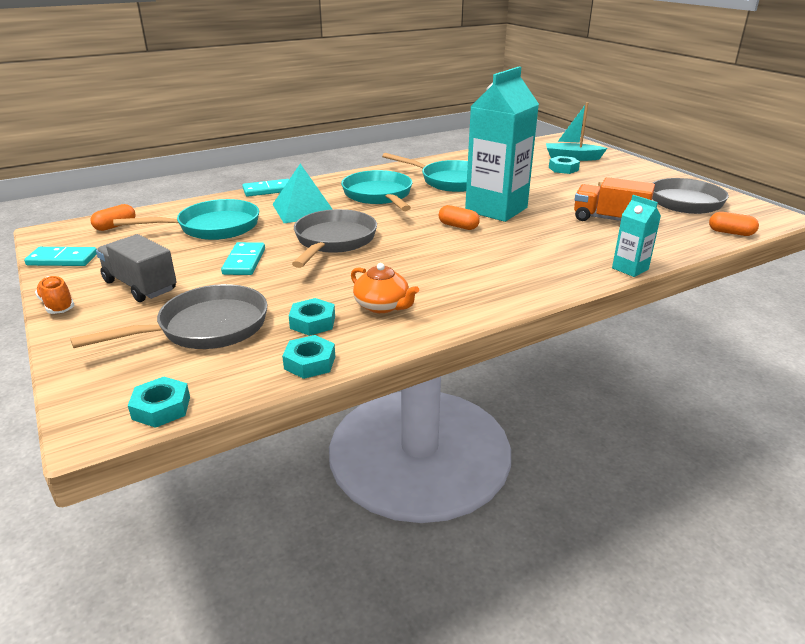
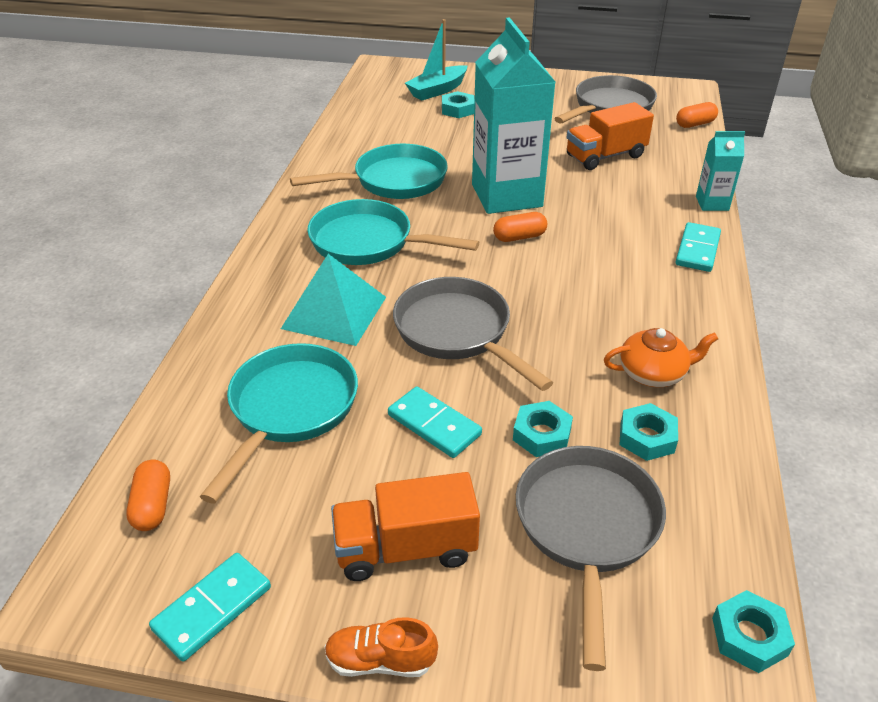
camera: 50 degrees left, 10 degrees up
grey truck [96,234,176,302] -> orange truck [331,472,480,581]
turquoise domino [242,179,289,197] -> turquoise domino moved to [675,222,721,272]
turquoise nut [282,335,335,379] -> turquoise nut moved to [513,401,573,457]

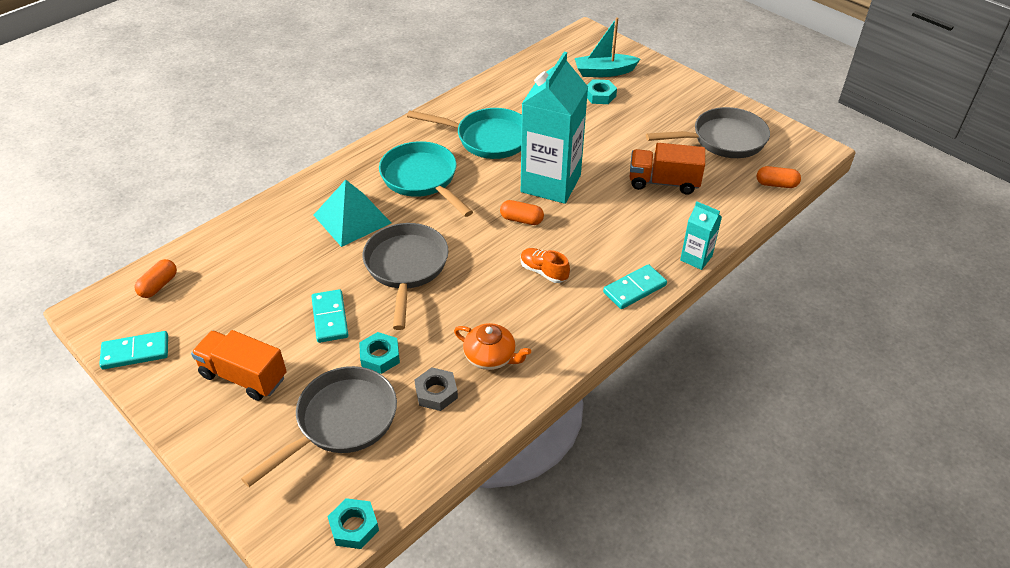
camera: 35 degrees right, 5 degrees up
turquoise pan [200,343,358,503] -> none
orange shoe [325,617,438,677] -> orange shoe moved to [521,248,570,283]
turquoise nut [619,403,678,461] -> grey nut [415,367,458,411]

